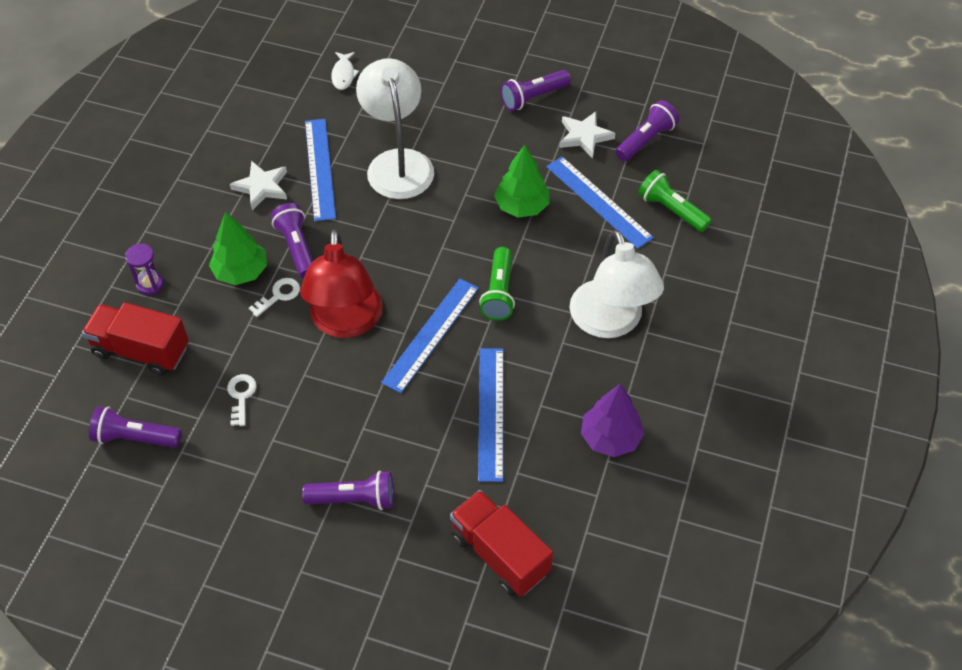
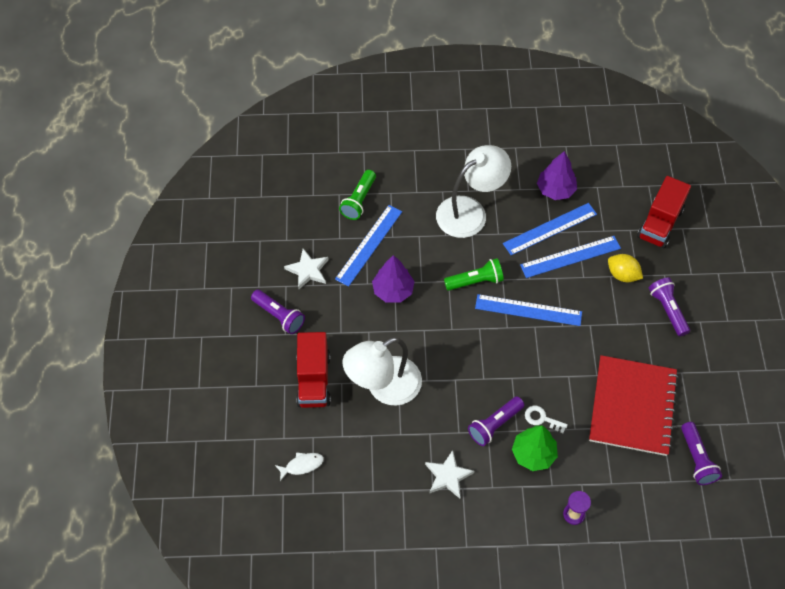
camera: 110 degrees left, 5 degrees up
red truck [82,302,189,376] -> red truck moved to [296,332,331,408]
white key [227,374,257,426] -> red notebook [589,355,679,456]
red lamp [300,229,383,338] -> none
blue ruler [305,119,336,221] -> blue ruler moved to [503,203,597,255]
green tree [494,145,549,218] -> purple tree [372,255,415,303]
purple flashlight [615,100,679,161] -> none
none -> yellow lemon [608,254,643,282]

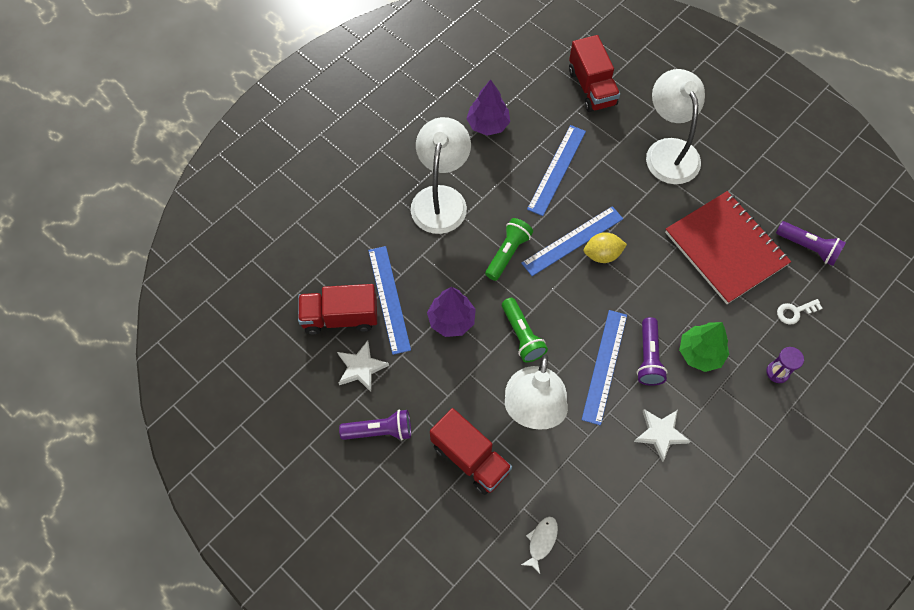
camera: 45 degrees left, 5 degrees up
green flashlight [339,170,376,220] -> green flashlight moved to [502,298,548,362]
blue ruler [503,203,597,255] -> blue ruler moved to [582,310,627,425]
white key [525,406,568,433] -> white key moved to [777,299,823,324]
yellow lemon [608,254,643,282] -> yellow lemon moved to [584,232,627,263]
purple flashlight [649,277,690,336] -> white lamp [646,69,705,184]
none -> red truck [298,284,377,335]

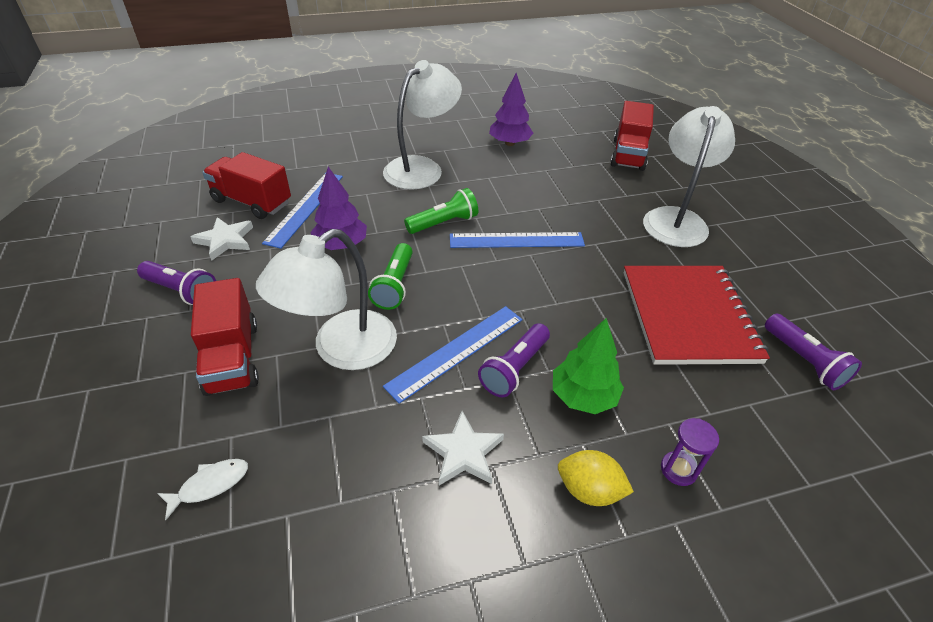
camera: 30 degrees right, 20 degrees down
blue ruler [527,125,586,216] -> none
yellow lemon [584,232,627,263] -> yellow lemon moved to [558,450,634,506]
white key [777,299,823,324] -> none

